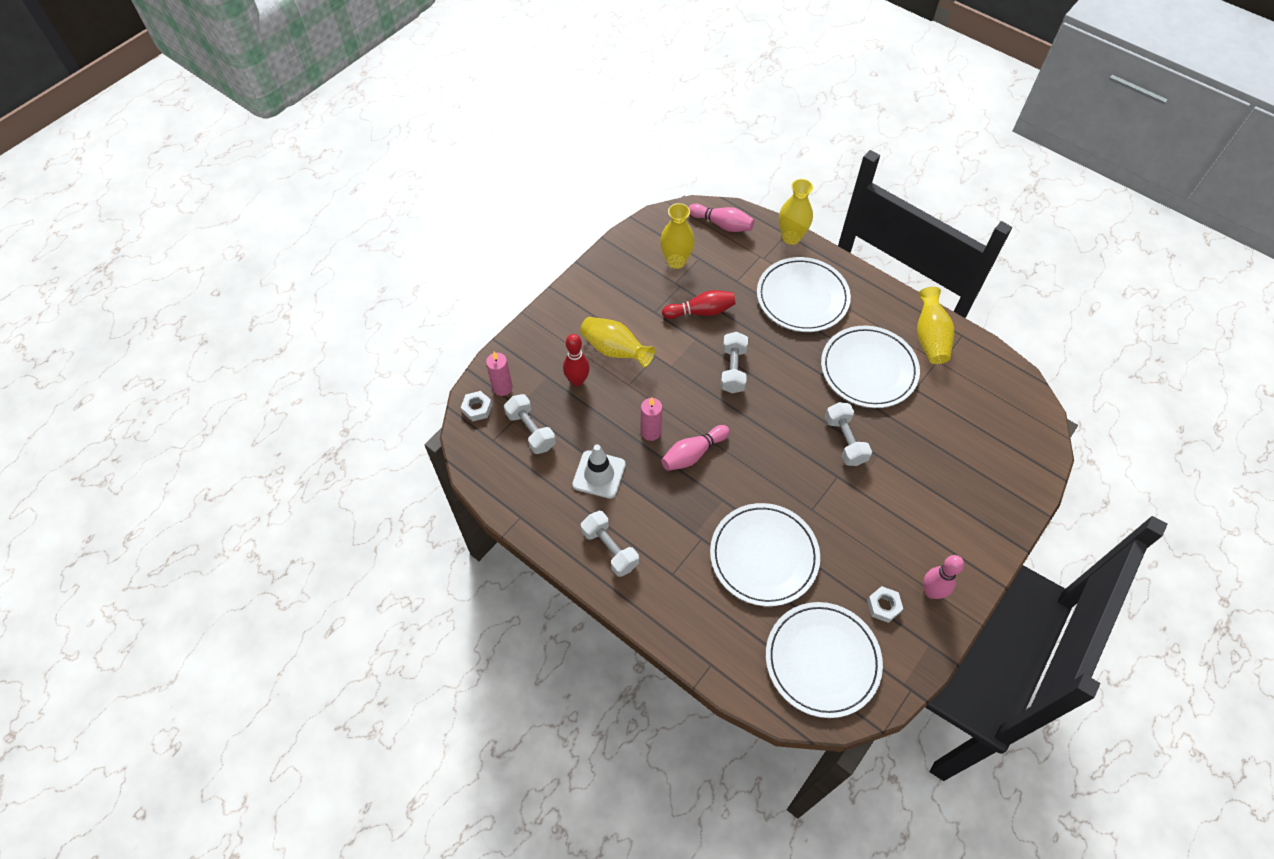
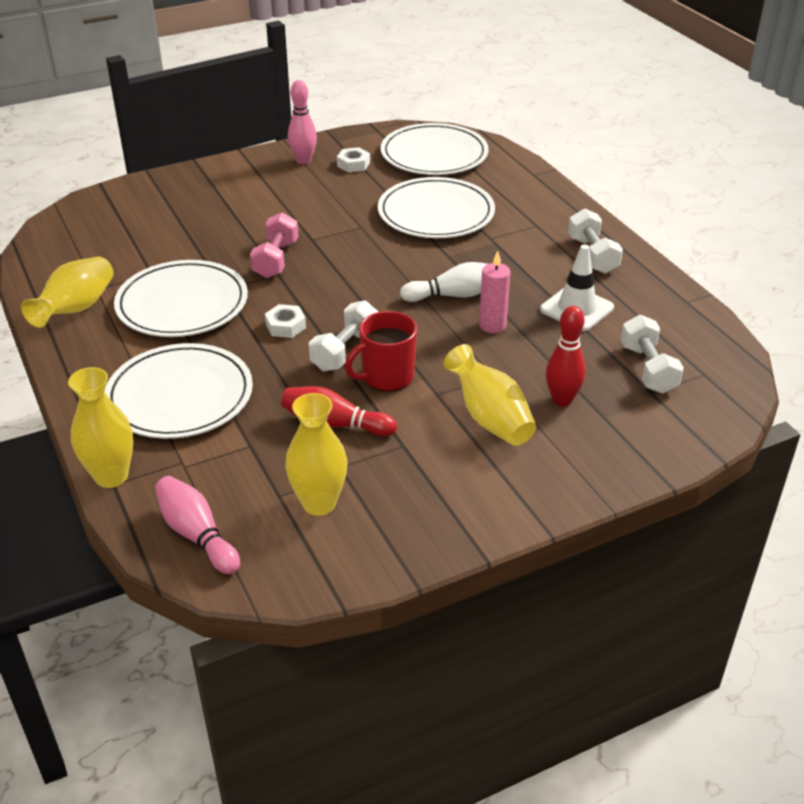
camera: 155 degrees left, 20 degrees down
white nut [461,391,492,422] -> white nut moved to [265,304,306,338]
pink candle [486,352,513,396] -> none
pink bowling pin [661,425,730,471] -> white bowling pin [400,262,487,302]
white dumbbell [825,402,872,466] -> pink dumbbell [250,212,298,278]
none -> red mug [345,311,417,391]

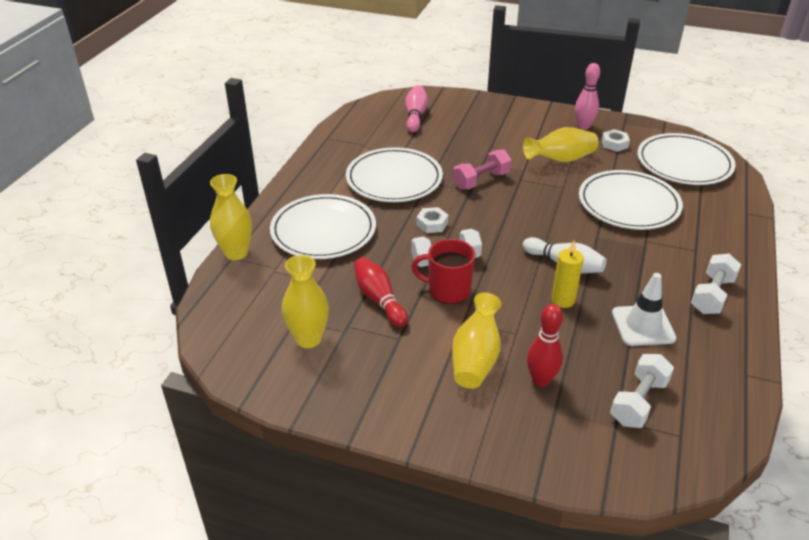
camera: 45 degrees right, 0 degrees up
yellow vase [21,257,114,328] -> yellow vase moved to [523,127,598,162]
pink bowling pin [155,476,240,574] -> pink bowling pin moved to [405,85,428,132]
pink candle [479,251,511,333] -> yellow candle [551,241,584,308]

